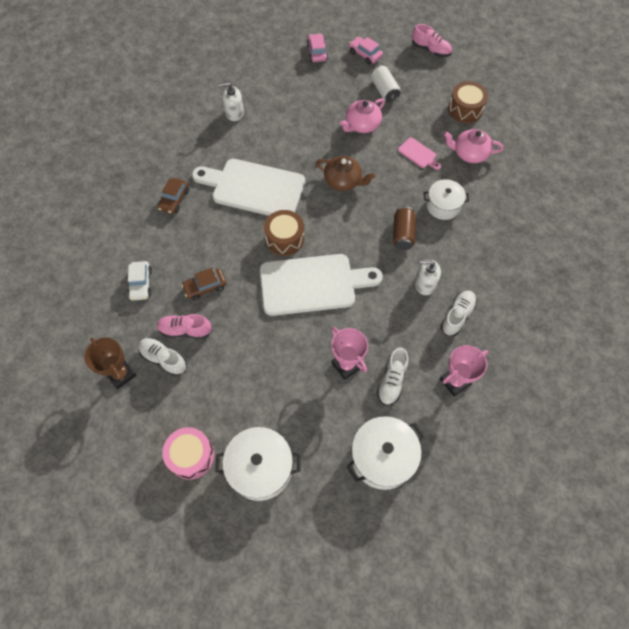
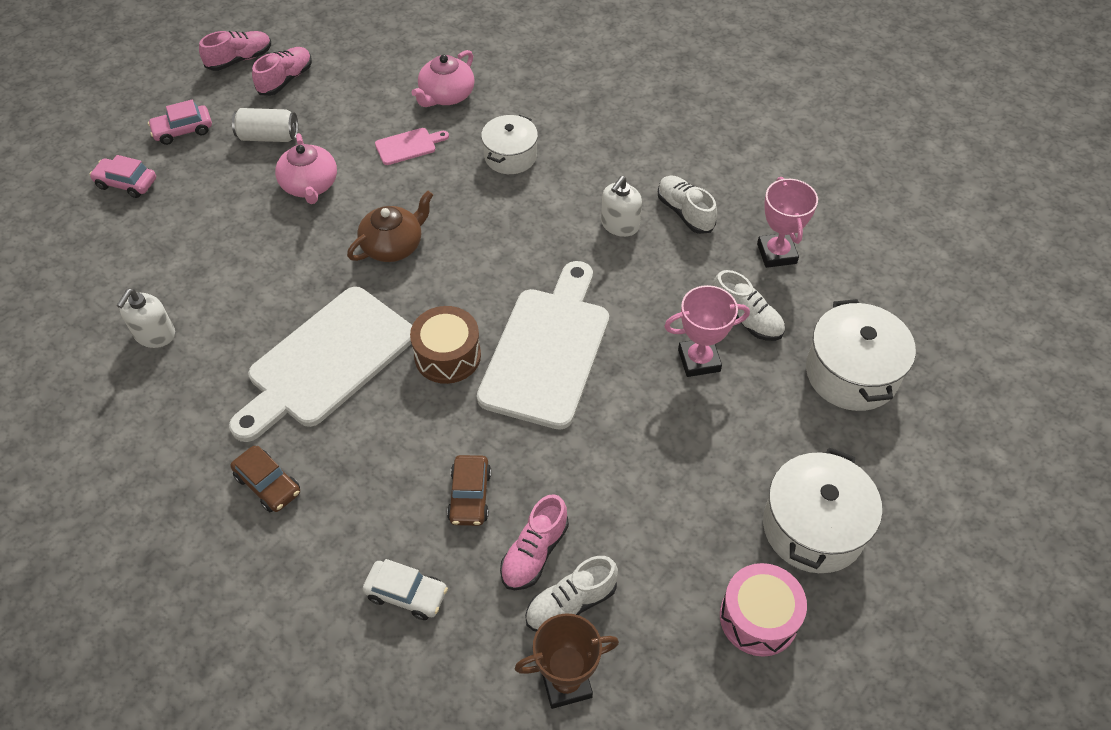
camera: 65 degrees left, 10 degrees down
brown can [393,206,416,250] -> none
brown drum [448,81,488,123] -> none
none -> pink shoe [252,47,312,96]

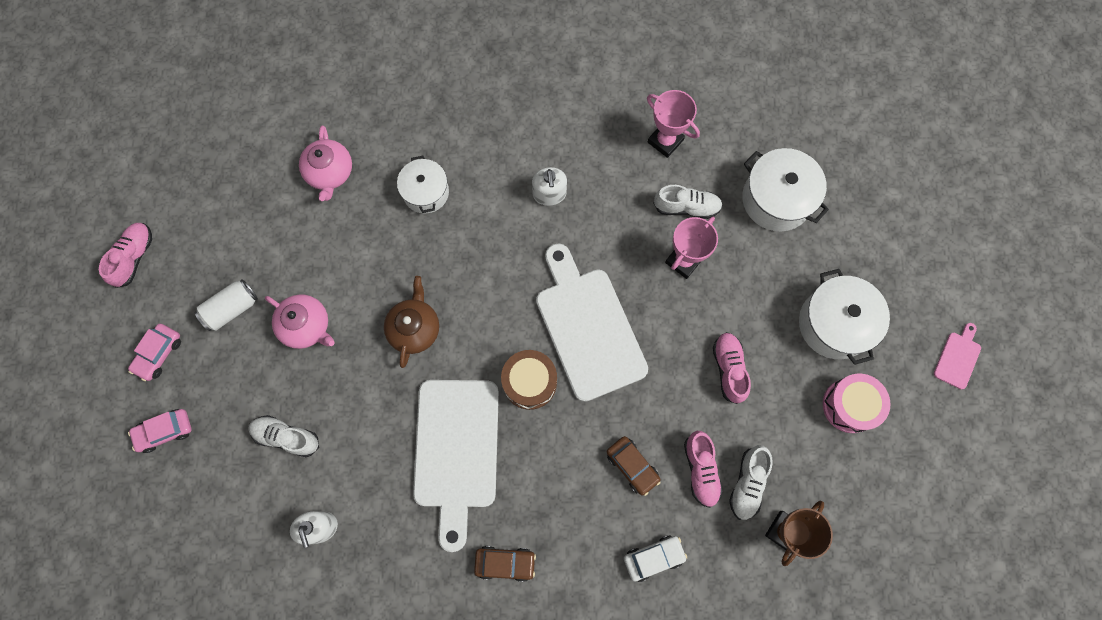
camera: 40 degrees left, 20 degrees up
pink shoe [252,47,312,96] -> pink shoe moved to [713,332,751,404]
pink cutting board [375,128,449,165] -> pink cutting board moved to [934,323,981,389]
white shoe [658,175,717,234] -> white shoe moved to [248,415,319,457]

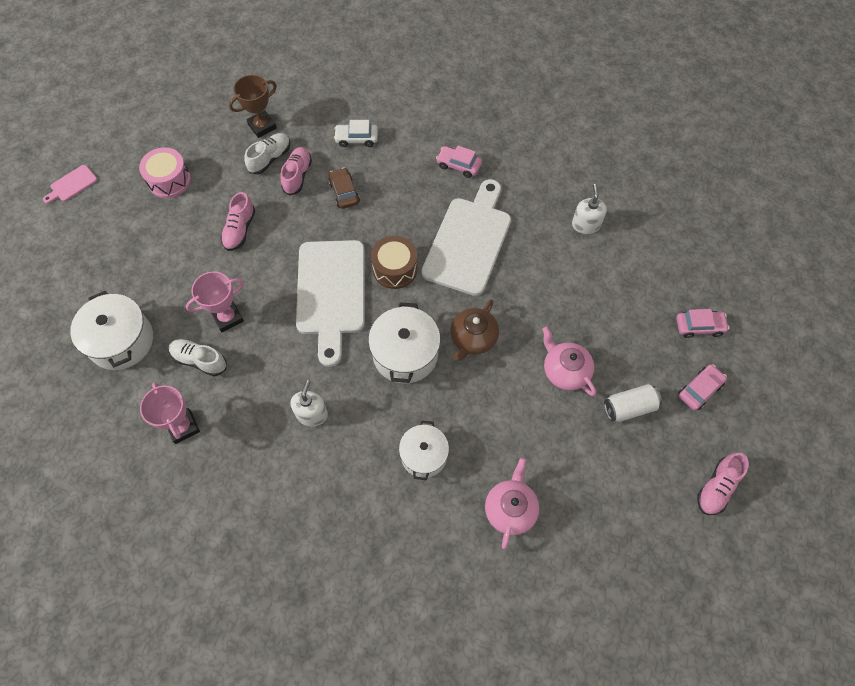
camera: 160 degrees left, 10 degrees down
white shoe [248,415,319,457] -> none
brown car [474,546,536,582] -> pink car [436,146,482,178]
white pot [799,269,890,365] -> white pot moved to [368,302,441,383]

